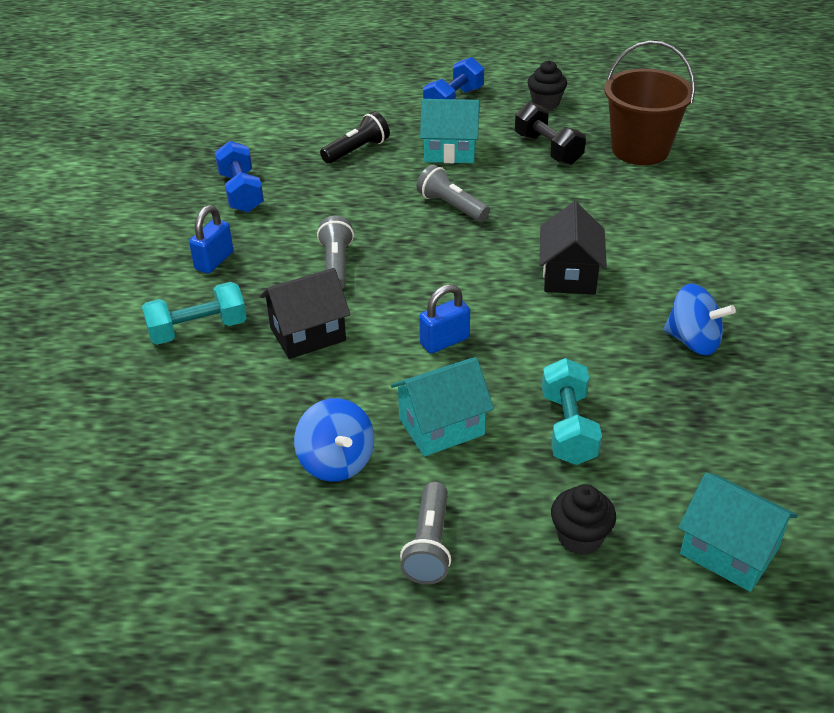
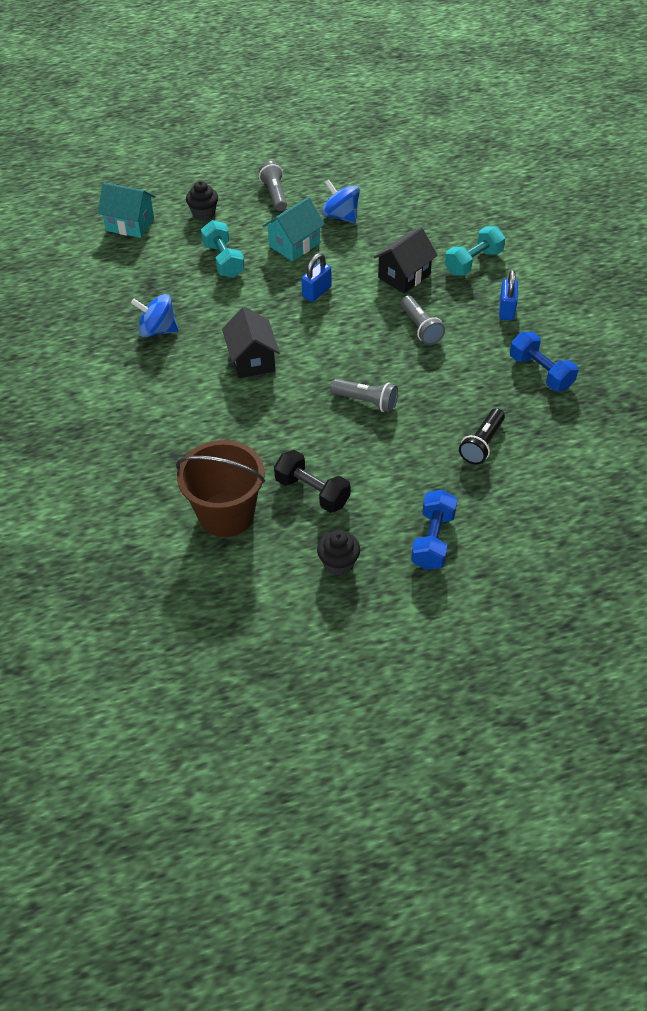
camera: 160 degrees right, 10 degrees up
turquoise house [420,99,479,163] -> none

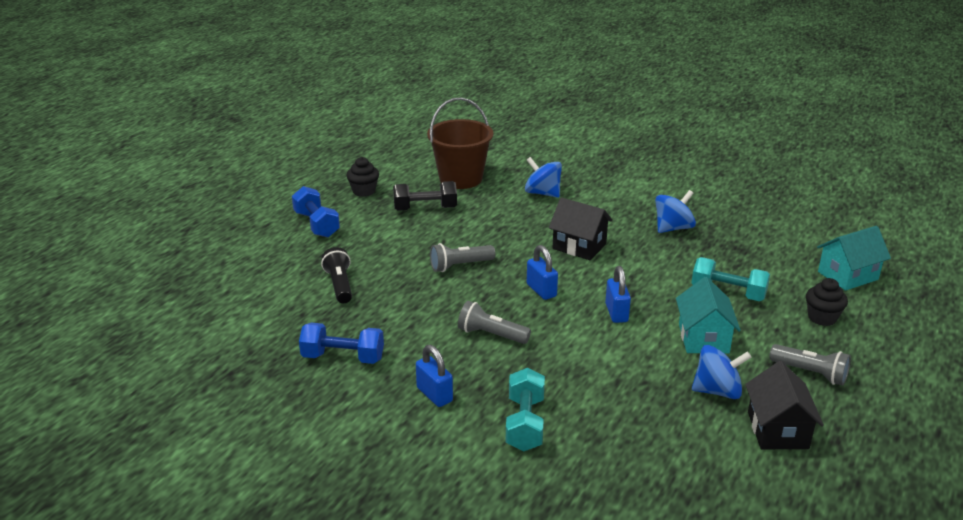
camera: 135 degrees right, 20 degrees down
black house [374,228,438,294] -> black house moved to [745,361,824,449]
none -> blue spinning top [525,157,562,198]
none -> blue padlock [527,245,558,300]

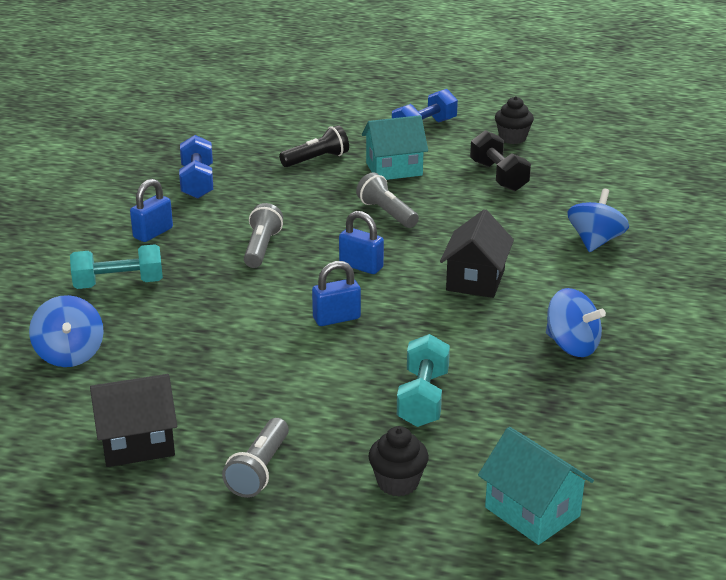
camera: 75 degrees right, 0 degrees up
brown bucket [427,98,493,189] -> none
blue padlock [527,245,558,300] -> blue padlock turned 75 degrees clockwise [339,211,384,274]
turquoise house [676,277,741,353] -> turquoise house moved to [362,115,428,180]
blue spinning top [692,345,752,399] -> blue spinning top moved to [29,295,104,367]

